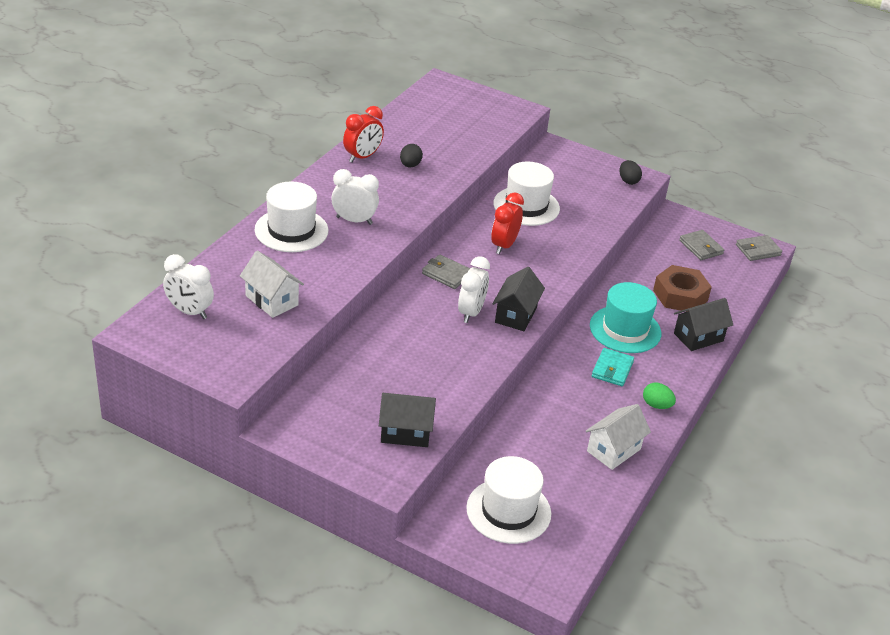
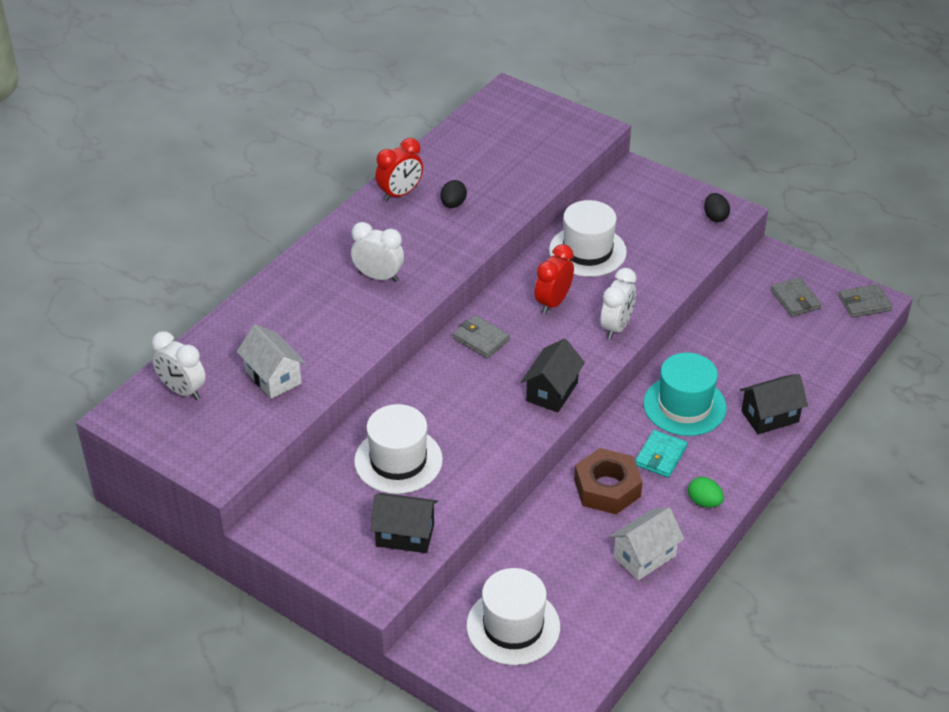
camera: 10 degrees right, 5 degrees up
white hat [255,182,329,252] -> white hat moved to [354,404,443,494]
white clock [458,256,490,323] -> white clock moved to [600,268,636,339]
brown nut [653,265,712,312] -> brown nut moved to [574,448,643,514]

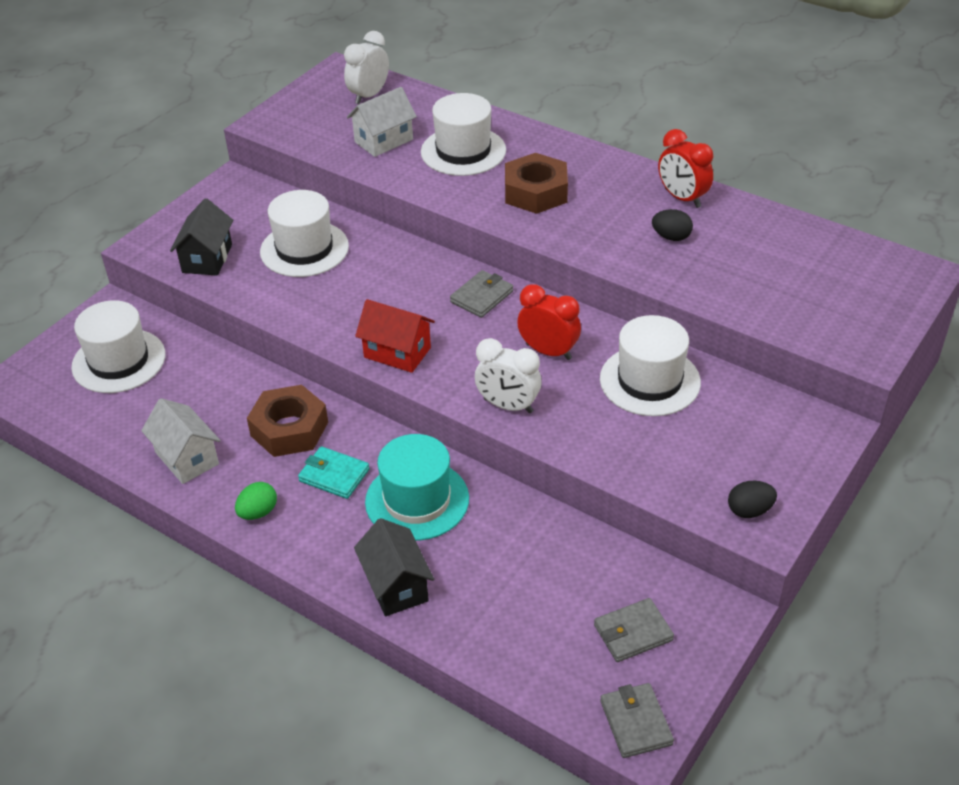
camera: 90 degrees right, 0 degrees up
white clock [351,222,404,282] -> brown nut [505,153,568,214]
black house [521,338,585,413] -> red house [355,299,435,373]
none -> white hat [421,93,506,176]

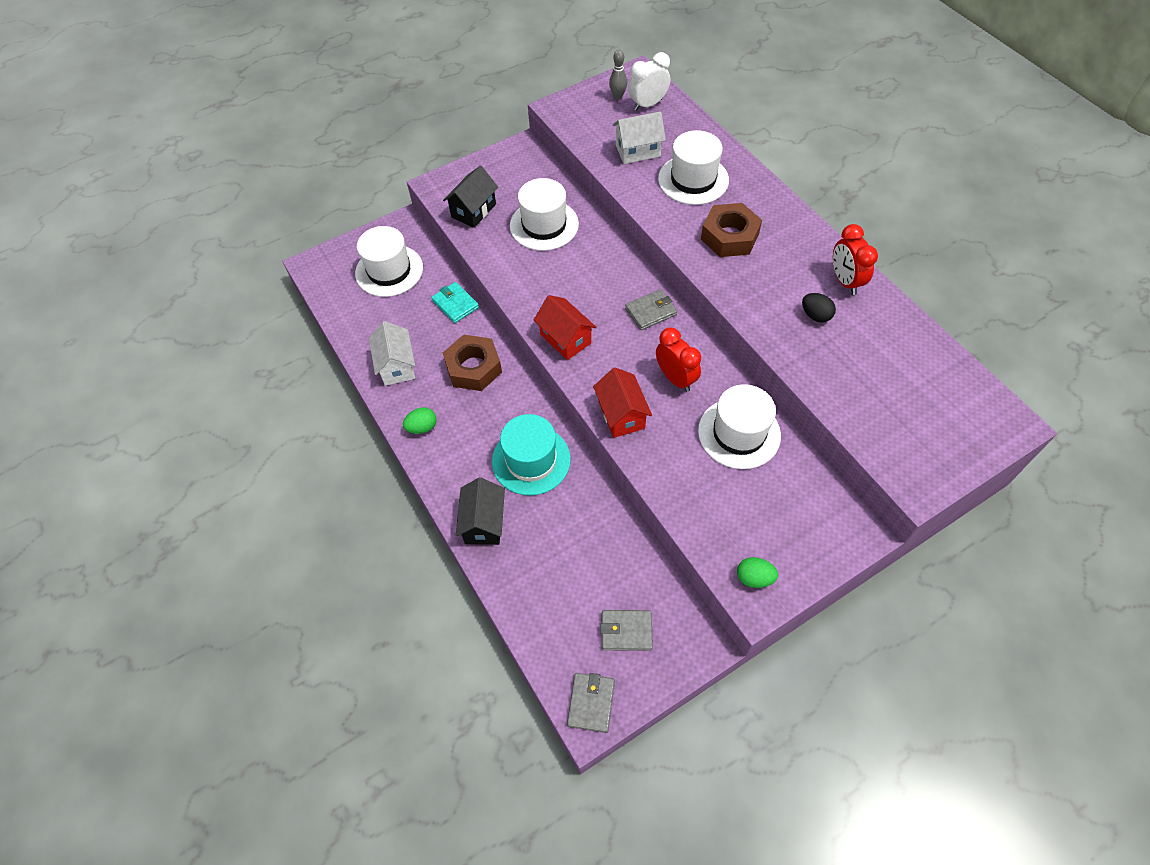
camera: 25 degrees right, 15 degrees up
turquoise wallet [298,446,370,499] -> turquoise wallet moved to [431,282,479,323]
white clock [475,338,542,413] -> red house [593,368,652,438]
black egg [728,481,777,518] -> green egg [737,557,778,588]
none -> grey bowling pin [609,49,627,100]

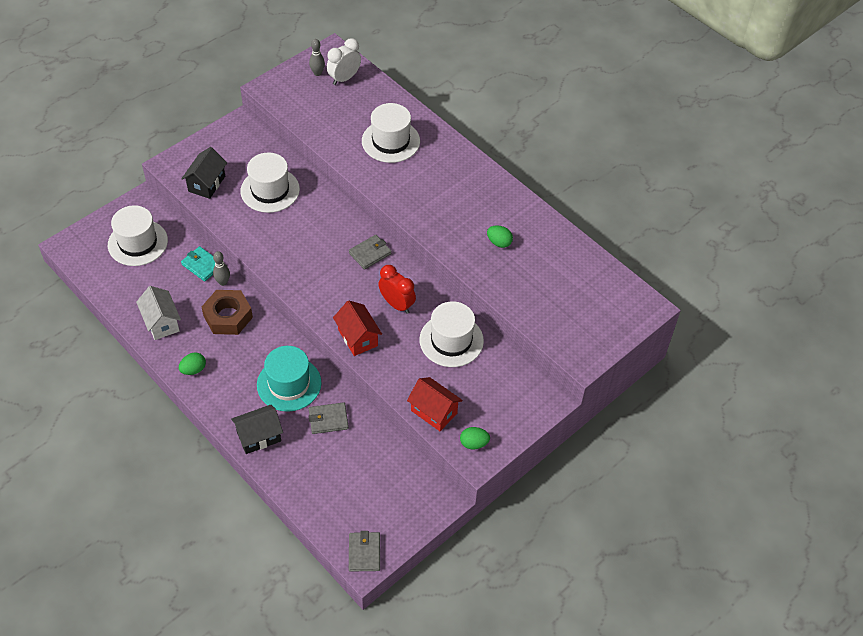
camera: 15 degrees left, 5 degrees down
black house [456,478,505,545] -> black house turned 75 degrees clockwise [231,405,283,454]
red house [534,295,596,360] -> red house moved to [407,377,463,431]
grey wallet [600,610,653,651] -> grey wallet moved to [309,402,349,434]
white house [613,112,666,164] -> none
brown nut [701,203,762,257] -> none
black egg [802,293,836,323] -> green egg [487,225,513,248]
red clock [833,224,878,295] -> none
none -> grey bowling pin [213,251,230,286]

